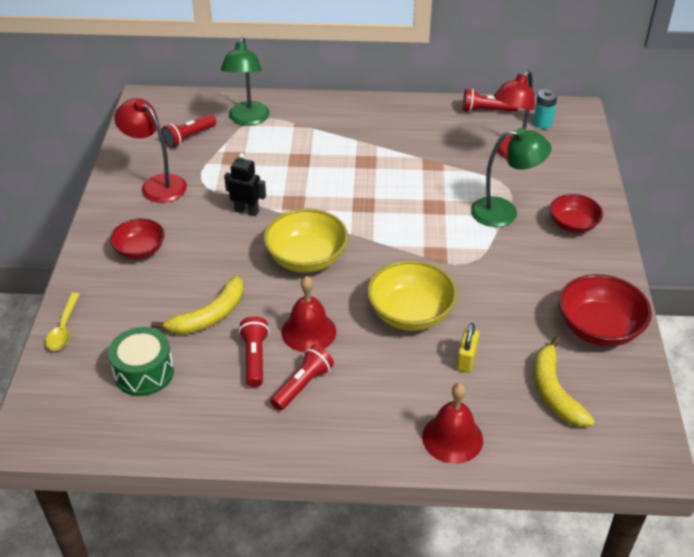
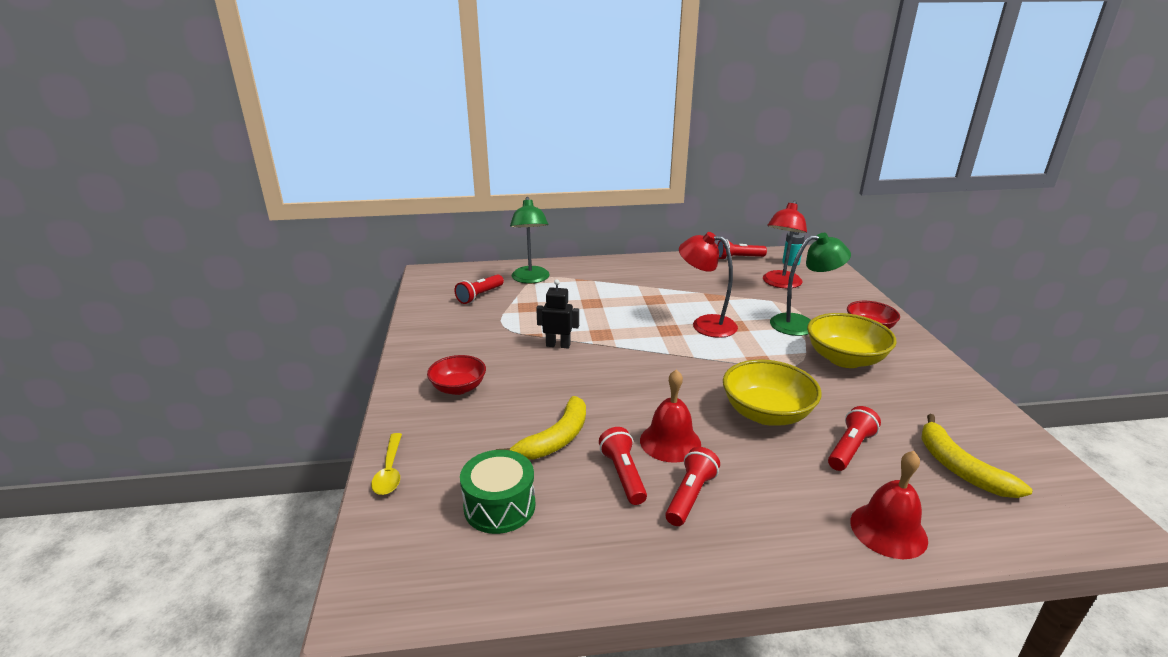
camera: 10 degrees left, 15 degrees down
red lamp [114,98,187,203] -> red lamp moved to [679,232,738,338]
yellow bowl [264,208,348,273] -> yellow bowl moved to [807,313,897,368]
yellow padlock [456,323,479,373] -> red flashlight [828,406,881,471]
red bowl [559,274,652,347] -> none

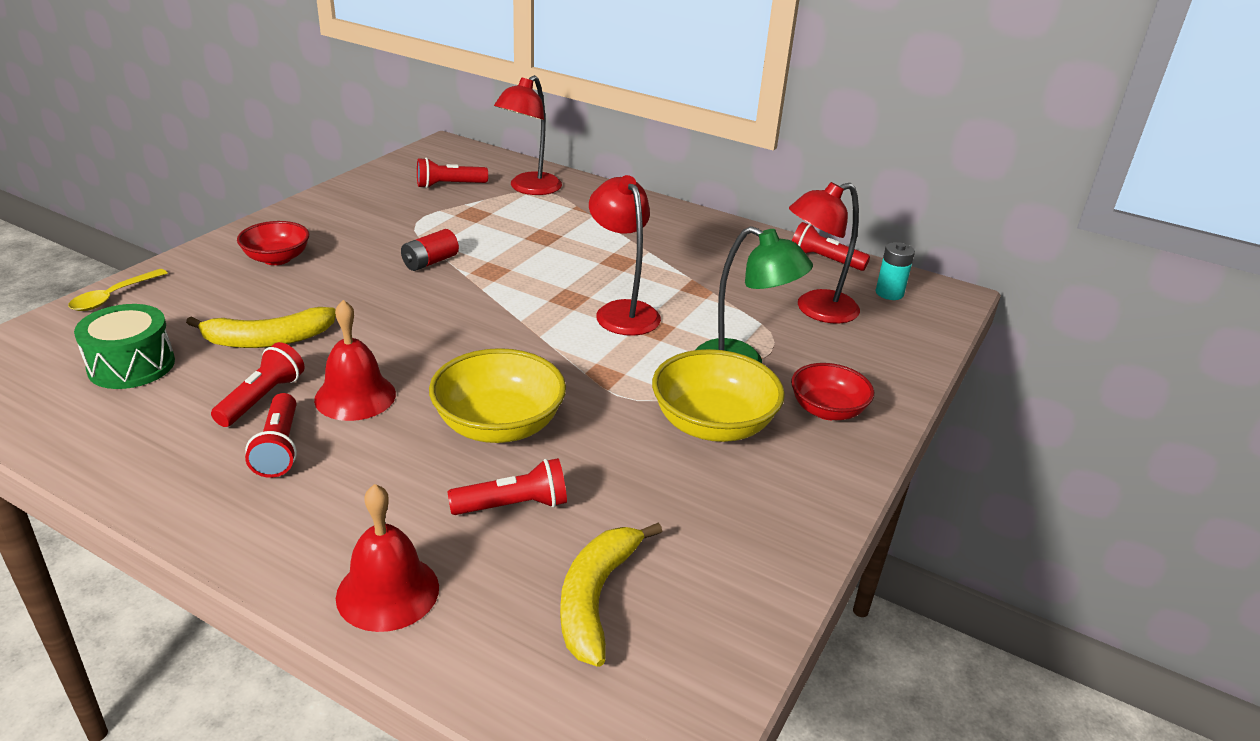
camera: 35 degrees right, 5 degrees up
green lamp [510,197,550,283] -> red lamp [494,75,562,195]
black robot [536,279,579,348] -> red battery [401,229,459,271]
red flashlight [665,447,720,526] -> red flashlight turned 105 degrees clockwise [245,393,297,478]

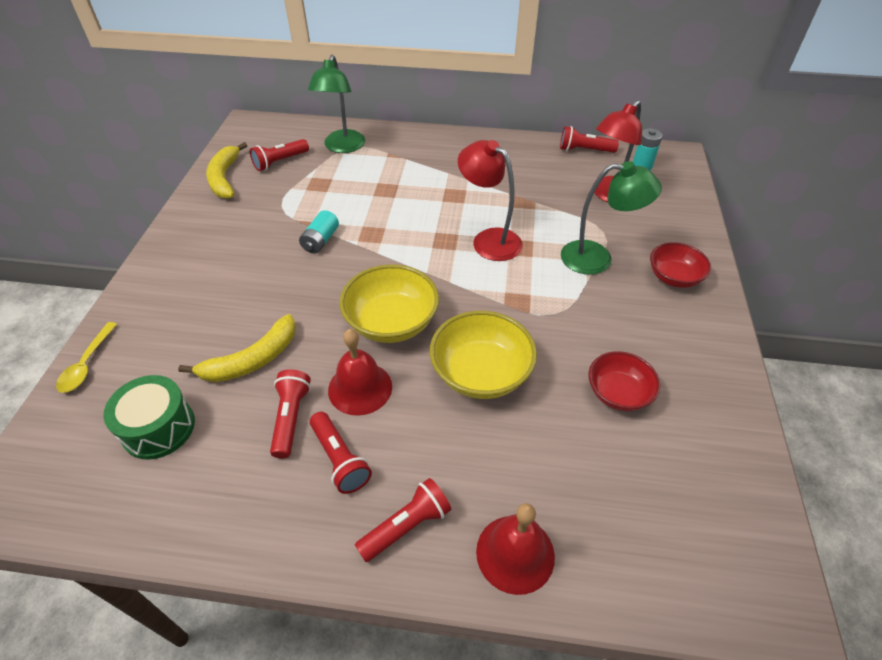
camera: 20 degrees left, 15 degrees up
red bowl [237,221,309,265] -> red bowl moved to [589,351,660,411]
red battery [401,229,459,271] -> turquoise battery [299,210,339,254]
red flashlight [447,458,567,515] -> red flashlight moved to [355,478,452,562]
red lamp [494,75,562,195] -> green lamp [308,55,365,153]
yellow banana [560,523,662,667] -> yellow banana moved to [206,142,247,199]
yellow bowl [652,349,785,442] -> yellow bowl moved to [339,264,439,343]

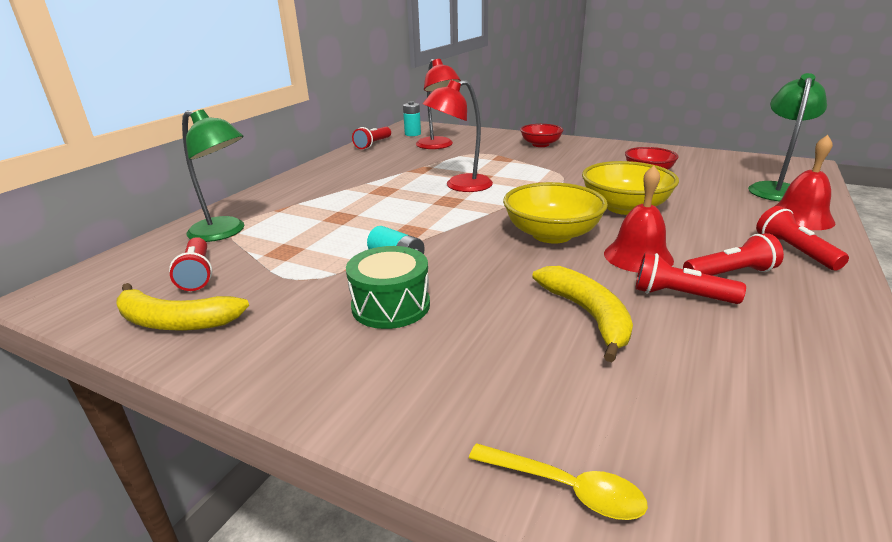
camera: 70 degrees left, 20 degrees down
green drum [103,375,195,460] -> green drum moved to [346,246,430,329]
green lamp [561,161,662,275] -> green lamp moved to [748,73,827,202]

